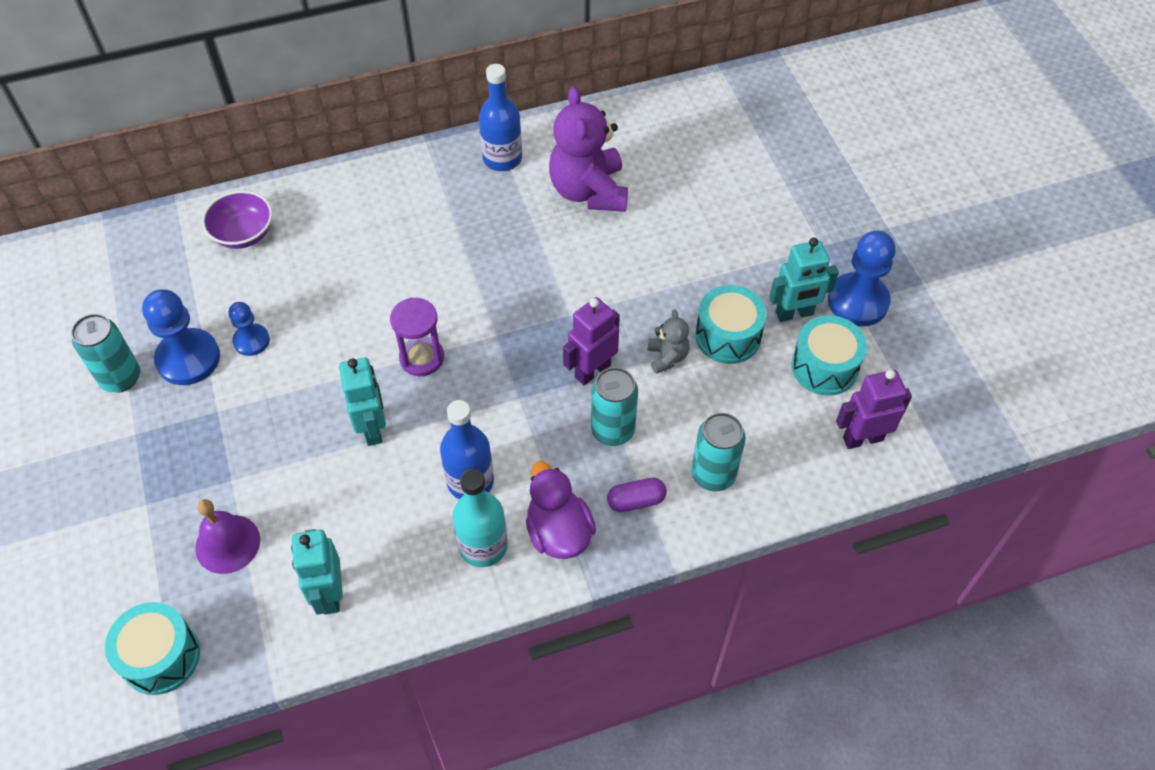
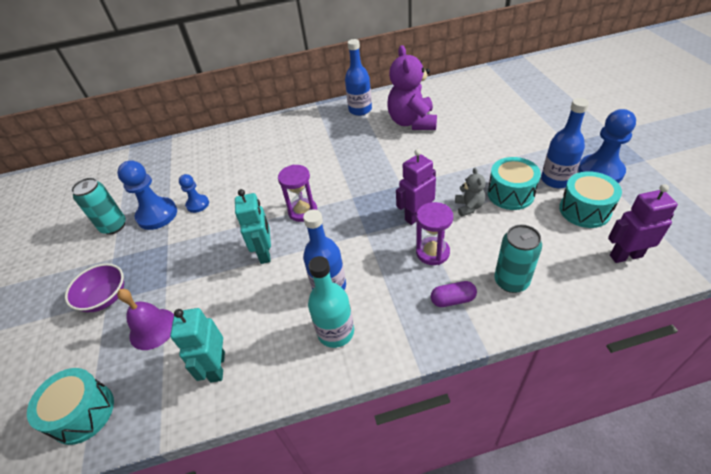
camera: 10 degrees right, 10 degrees down
purple bowl [202,190,273,249] -> purple bowl moved to [65,263,124,312]
purple duck [526,461,596,559] -> none
turquoise can [591,367,638,446] -> purple hourglass [416,202,453,265]
turquoise robot [769,238,839,322] -> blue bottle [541,98,589,188]

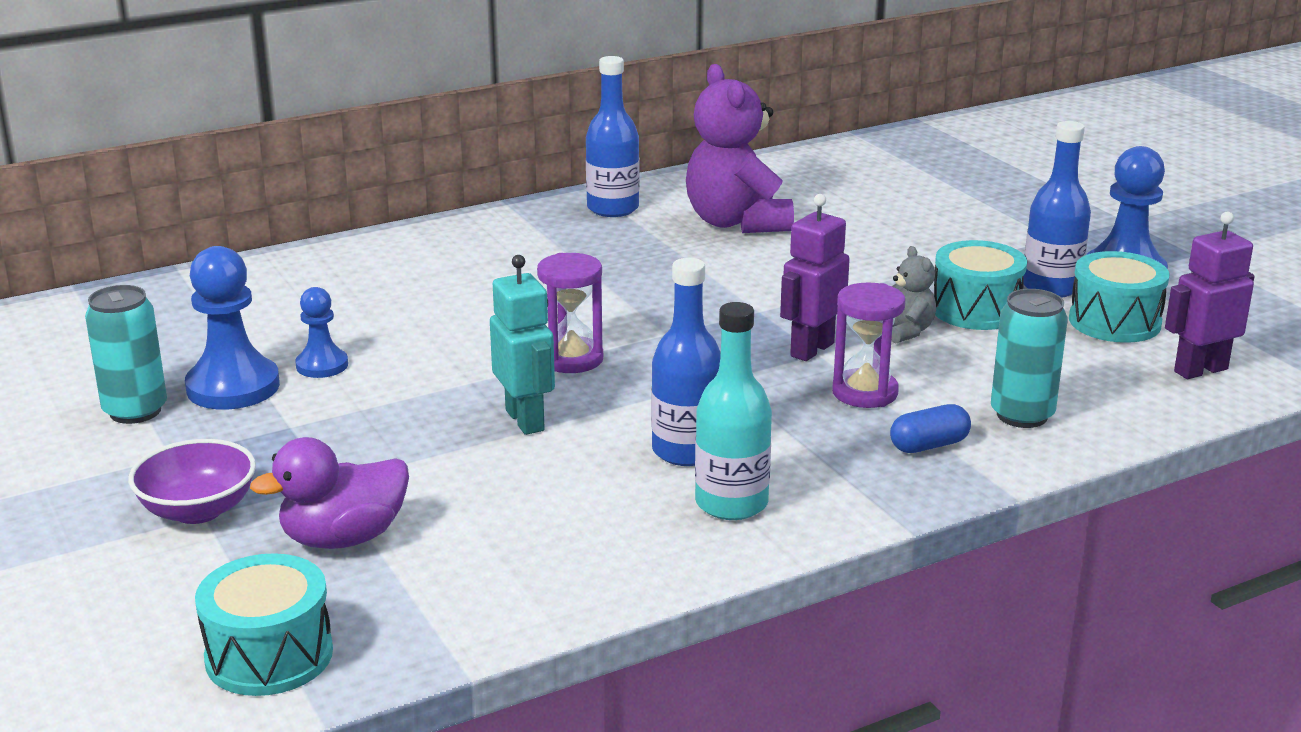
camera: 20 degrees left, 20 degrees down
purple bell [117,289,174,350] -> purple duck [250,437,409,549]
turquoise robot [170,308,225,383] -> none
purple capsule [431,281,477,307] -> blue capsule [890,404,971,453]

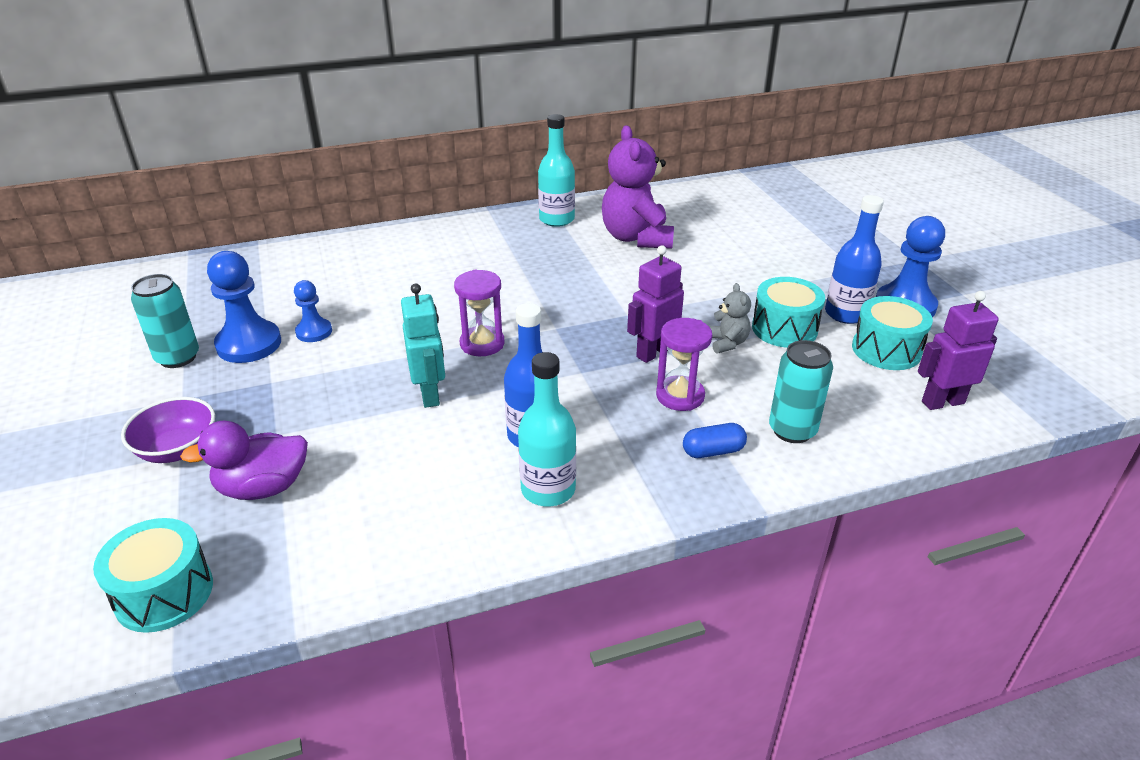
camera: 10 degrees right, 10 degrees up
blue bottle [586,56,640,217] -> turquoise bottle [538,114,575,227]

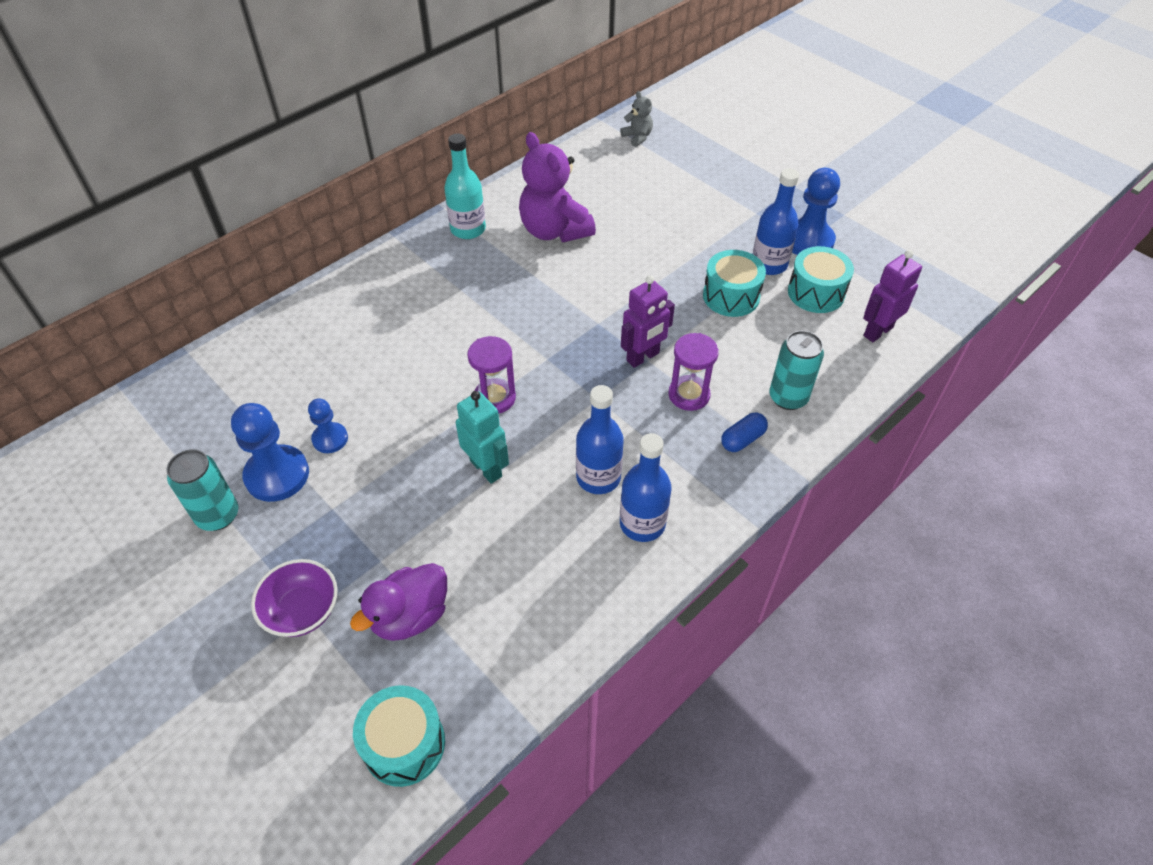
camera: 25 degrees left, 15 degrees up
turquoise bottle [518,352,576,506] -> blue bottle [620,433,671,542]
purple robot [627,245,684,363] -> purple robot turned 150 degrees counterclockwise [621,276,675,368]
grey teddy bear [709,283,751,354] -> grey teddy bear moved to [620,91,653,147]

